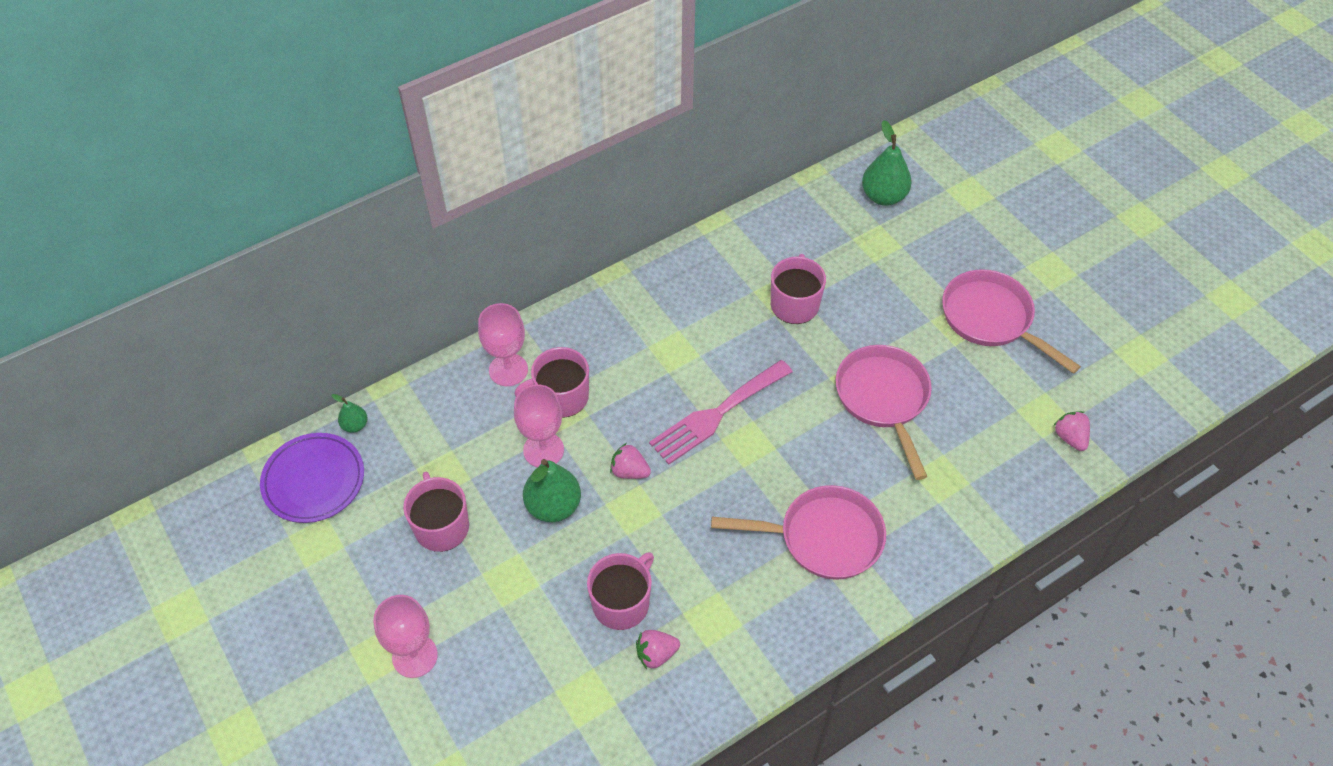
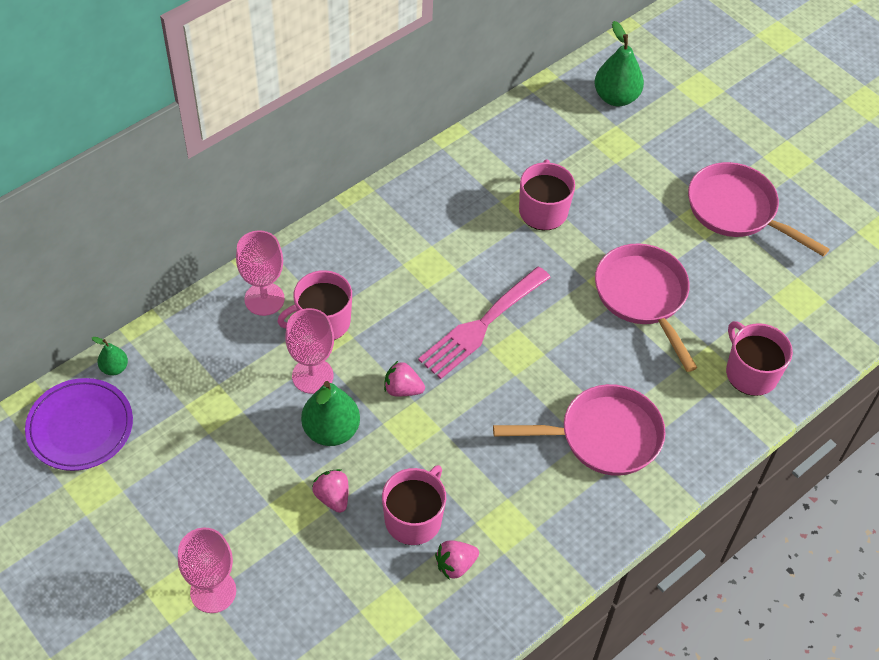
camera: 10 degrees left, 0 degrees up
pink mug [403,472,469,552] -> pink mug moved to [726,321,793,396]
pink strawberry [1053,411,1090,451] -> pink strawberry moved to [312,469,349,513]

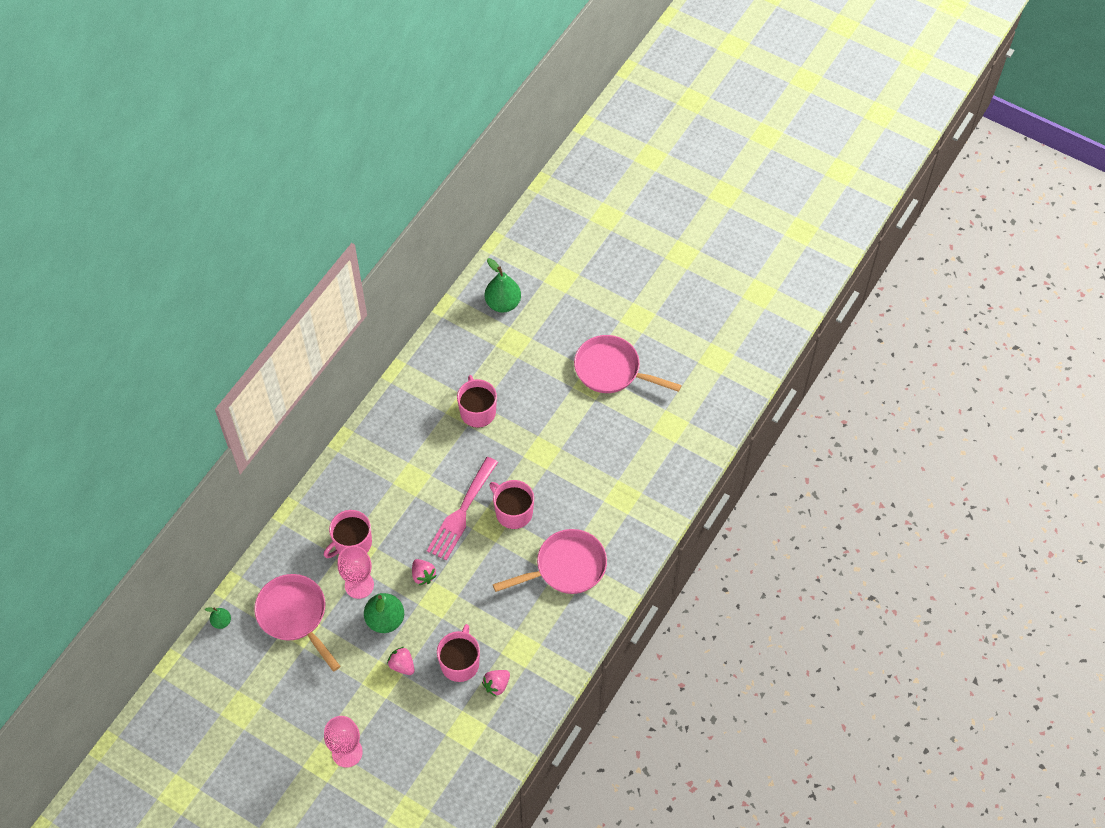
camera: 15 degrees left, 5 degrees up
purple plate [25,378,133,471] -> none
pink goblet [236,230,285,316] -> none
pink strawberry [384,361,425,396] -> pink strawberry turned 120 degrees counterclockwise [412,559,437,585]
pink pan [595,243,697,372] -> pink pan moved to [254,574,340,671]
pink mug [726,321,793,396] -> pink mug moved to [489,480,534,529]

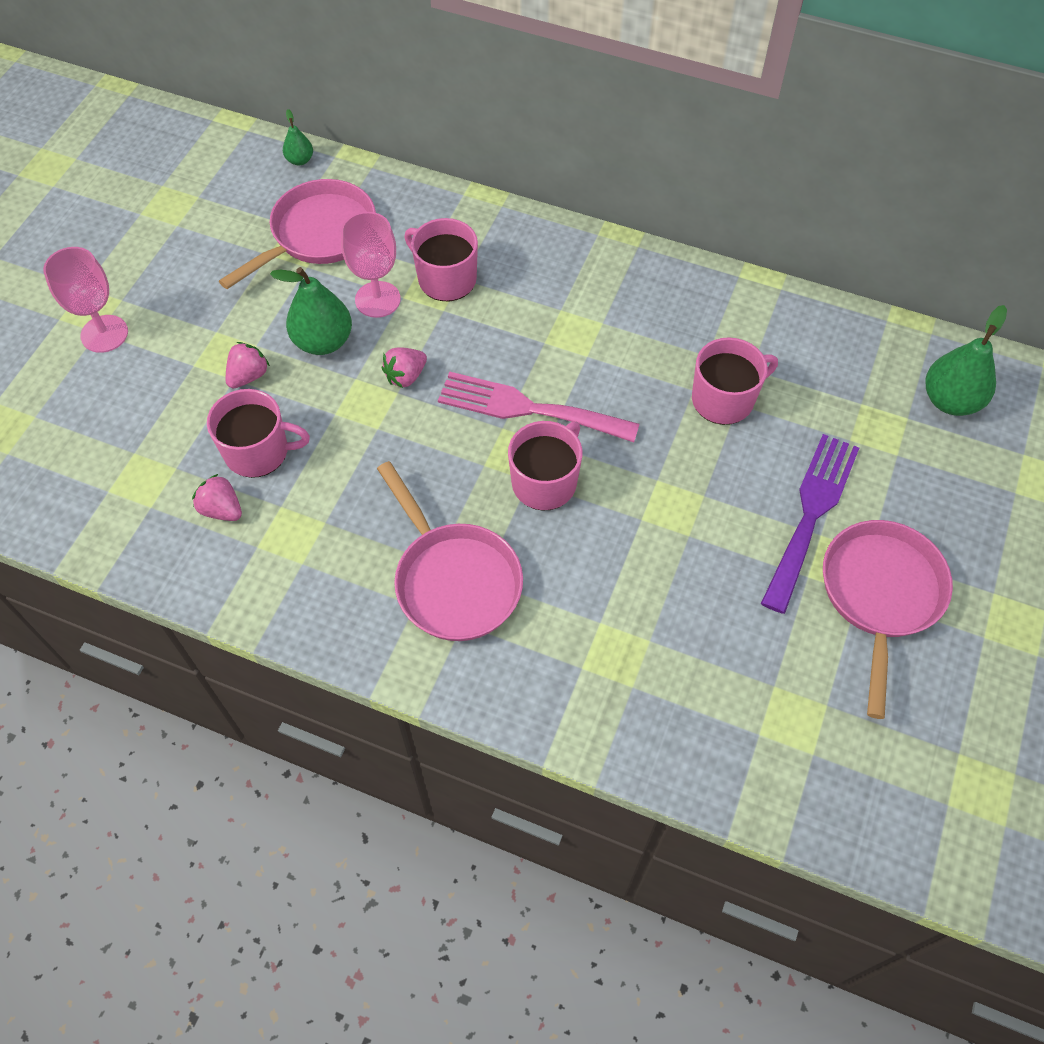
camera: 80 degrees right, 0 degrees up
none -> purple fork [761,434,859,614]

